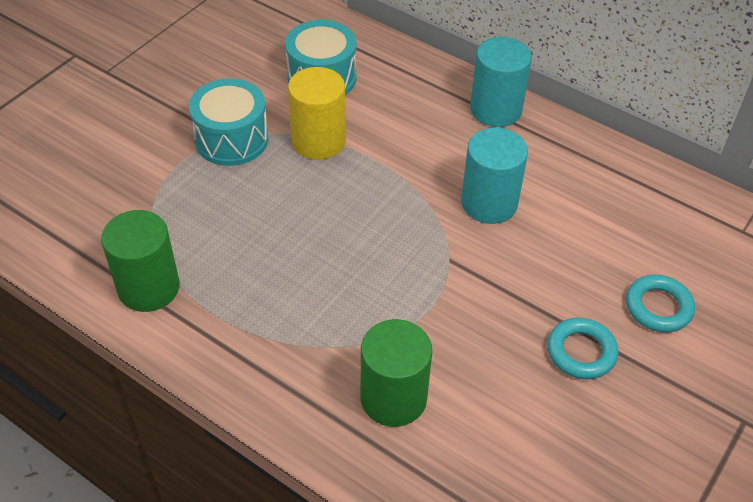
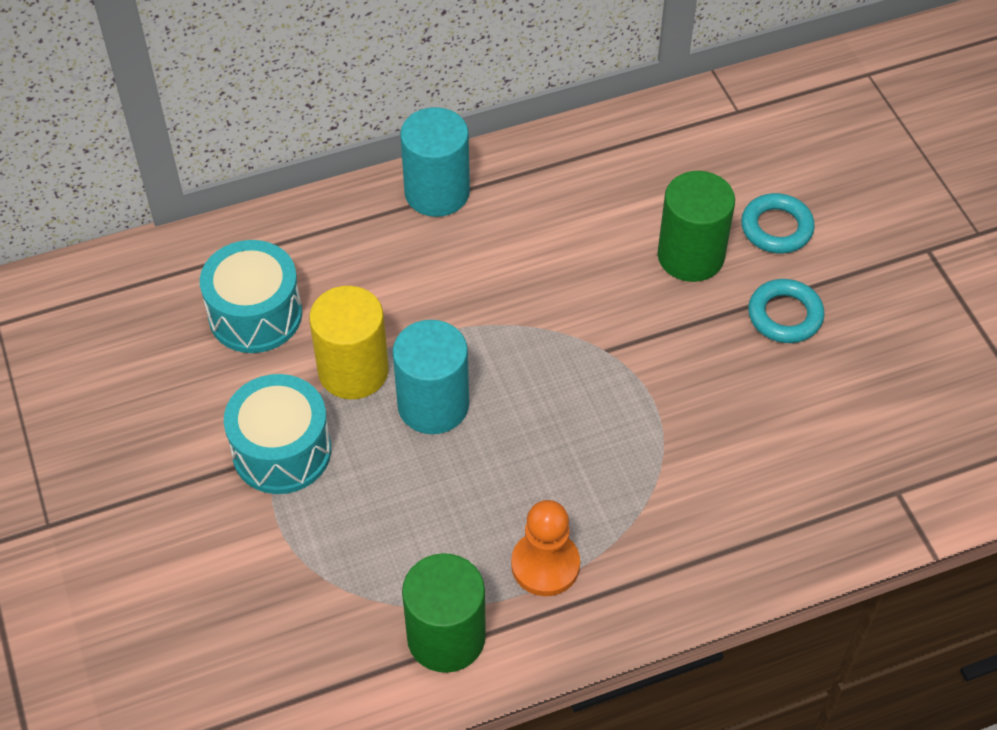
camera: 55 degrees left, 5 degrees up
green cylinder [361,319,432,427] -> green cylinder moved to [657,171,735,282]
turquoise cylinder [461,128,528,224] -> turquoise cylinder moved to [392,320,469,434]
none -> orange pawn [511,500,580,596]

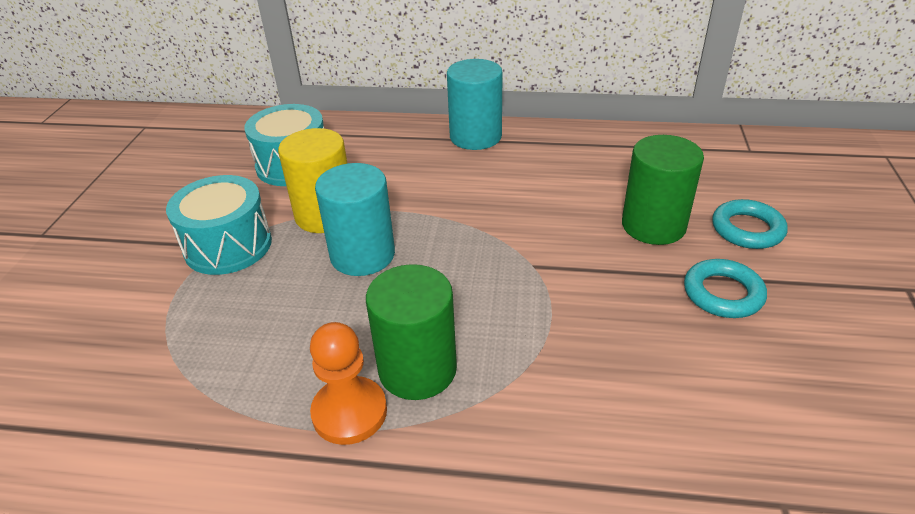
camera: 30 degrees right, 15 degrees down
green cylinder [402,553,486,673] -> green cylinder moved to [366,264,457,400]

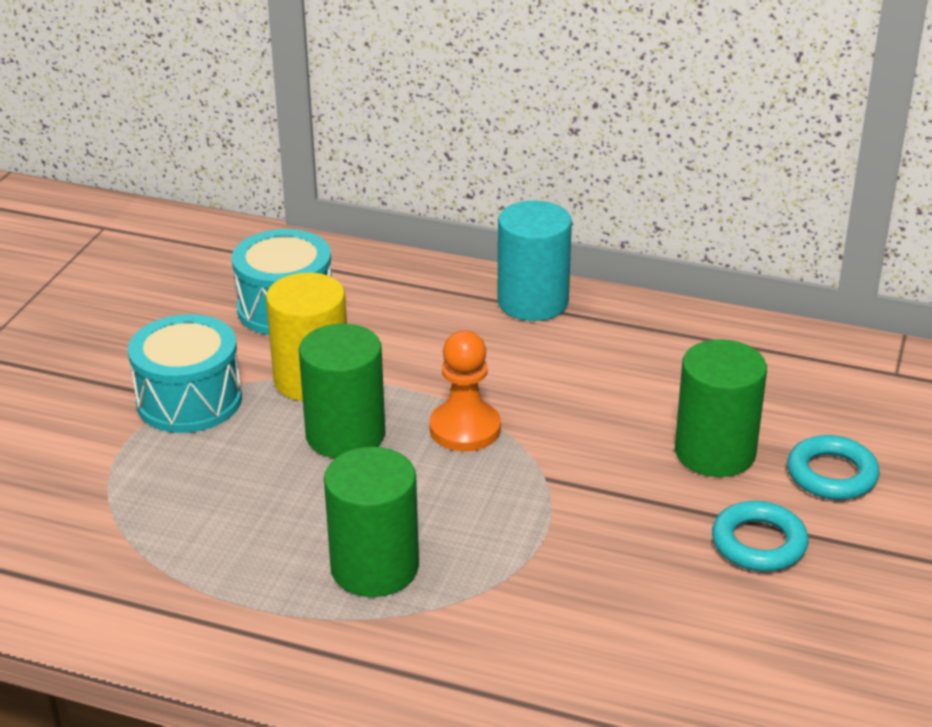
camera: 10 degrees right, 5 degrees down
orange pawn [310,322,387,445] -> orange pawn moved to [429,330,501,451]
turquoise cylinder [315,163,395,276] -> green cylinder [299,324,385,458]

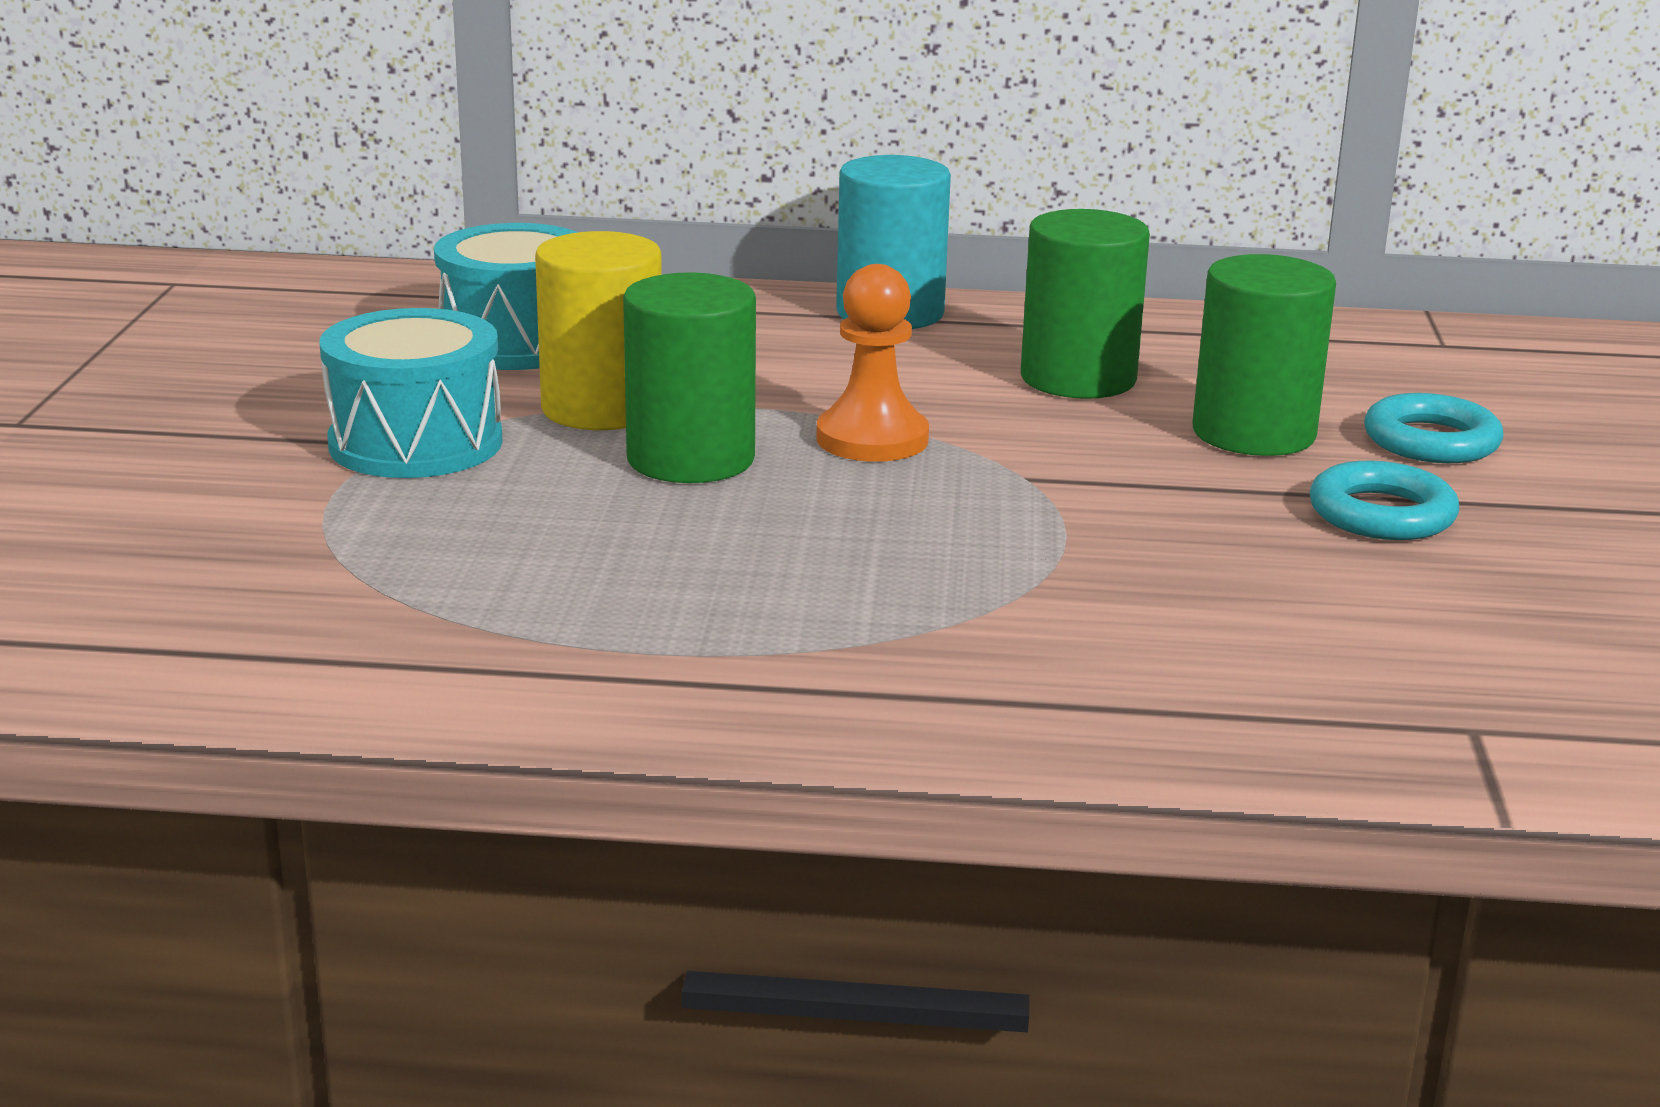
camera: 15 degrees left, 10 degrees down
green cylinder [324,447,419,597] -> green cylinder moved to [1021,209,1150,399]

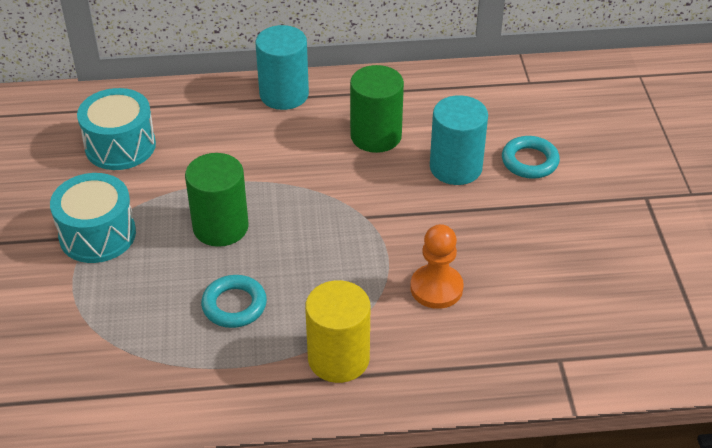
camera: 10 degrees left, 20 degrees up
yellow cylinder [535,231,662,430] -> yellow cylinder moved to [305,280,370,383]
orange pawn [816,264,929,462] -> orange pawn moved to [410,224,464,309]
green cylinder [1193,254,1336,456] -> turquoise cylinder [430,95,488,185]
turquoise ring [1309,461,1459,540] -> turquoise ring moved to [201,275,267,328]

